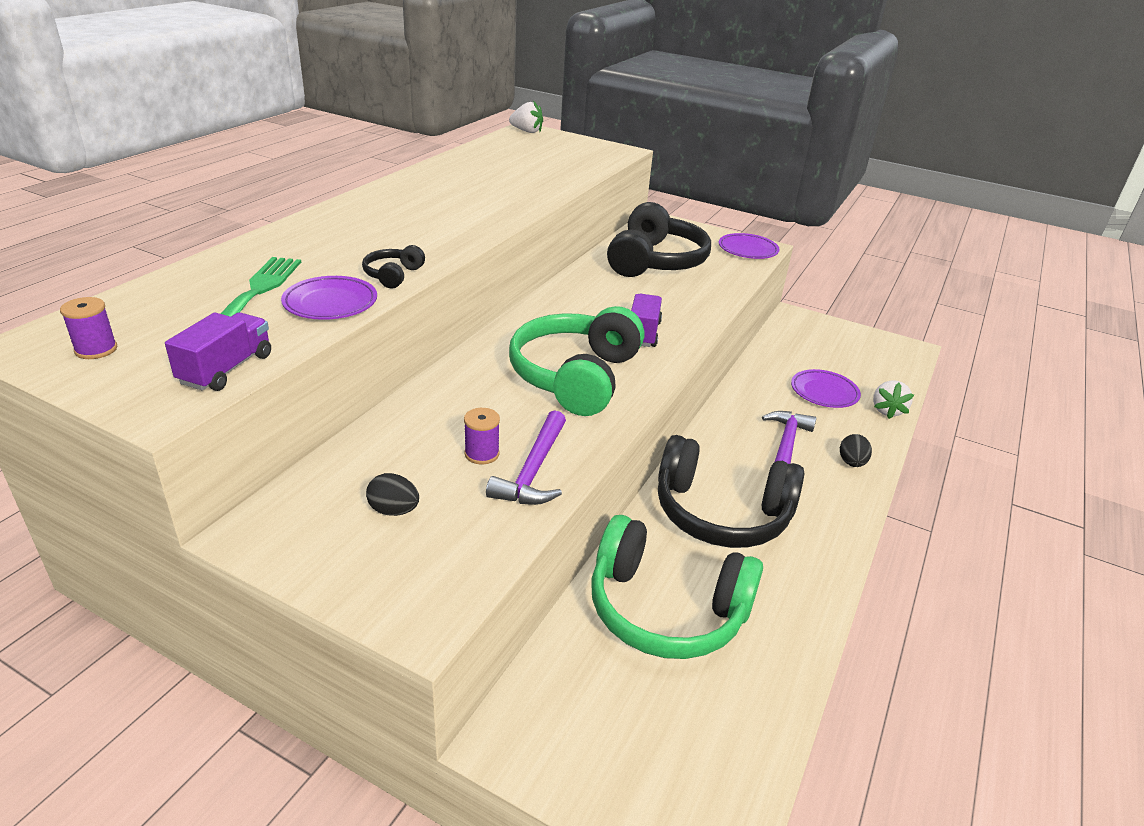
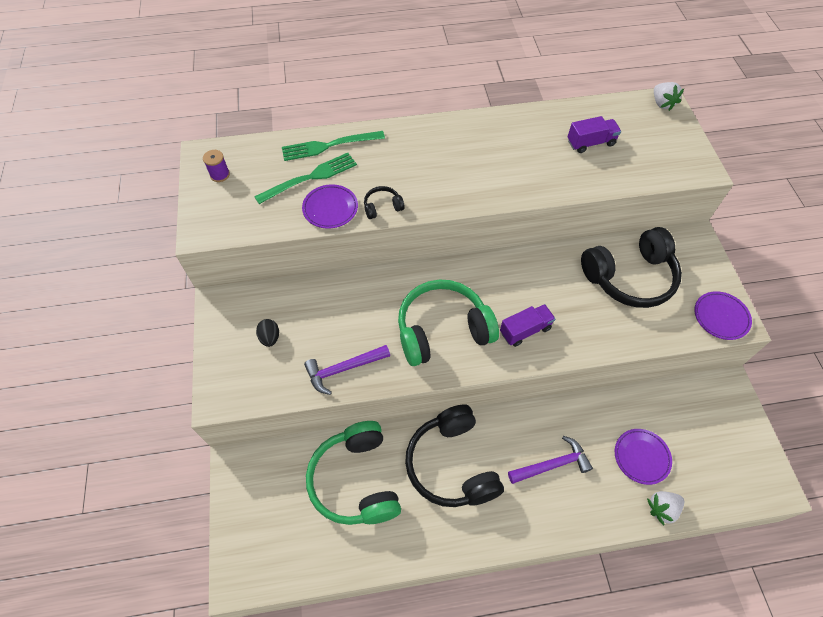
camera: 55 degrees right, 25 degrees up
purple truck [165,312,271,391] -> purple truck moved to [568,116,621,153]
purple spool [464,408,500,464] -> none
black egg [840,434,872,467] -> none
none -> green fork [282,131,385,161]

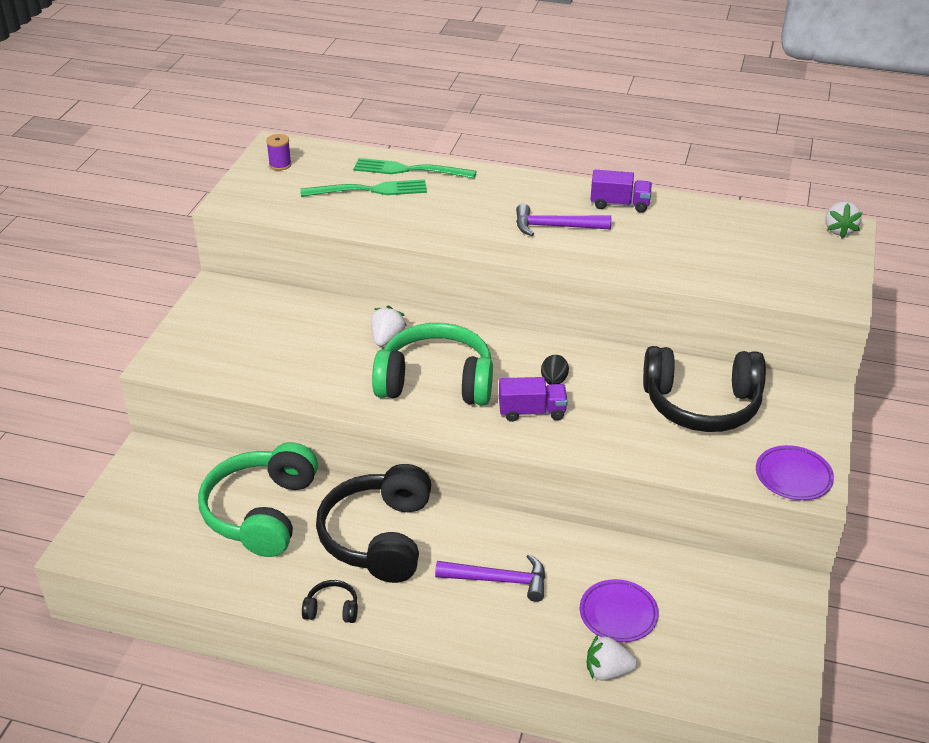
camera: 25 degrees right, 20 degrees down
black egg [256,319,279,347] -> black egg moved to [541,355,569,384]
purple plate [302,184,358,229] -> none
purple hammer [304,345,390,395] -> purple hammer moved to [516,204,611,236]
black headphones [364,186,405,219] -> black headphones moved to [302,580,358,623]
purple truck [568,116,621,153] -> purple truck moved to [590,170,652,213]
none -> white strawberry [371,306,407,346]

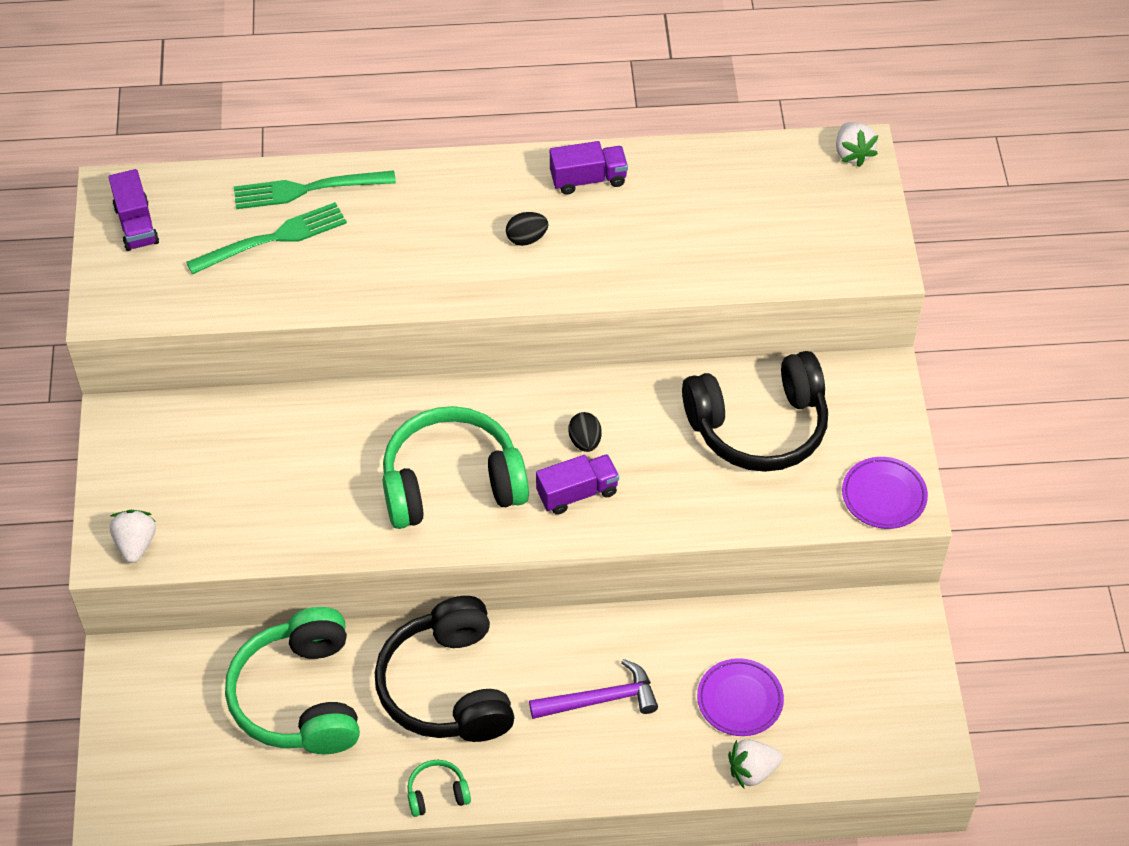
camera: 20 degrees left, 15 degrees up
purple spool [266,134,292,171] -> purple truck [108,169,159,251]
black headphones [302,580,358,623] -> green headphones [407,760,471,817]
white strawberry [371,306,407,346] -> white strawberry moved to [110,510,156,563]
purple hammer [516,204,611,236] -> black egg [506,212,548,246]

